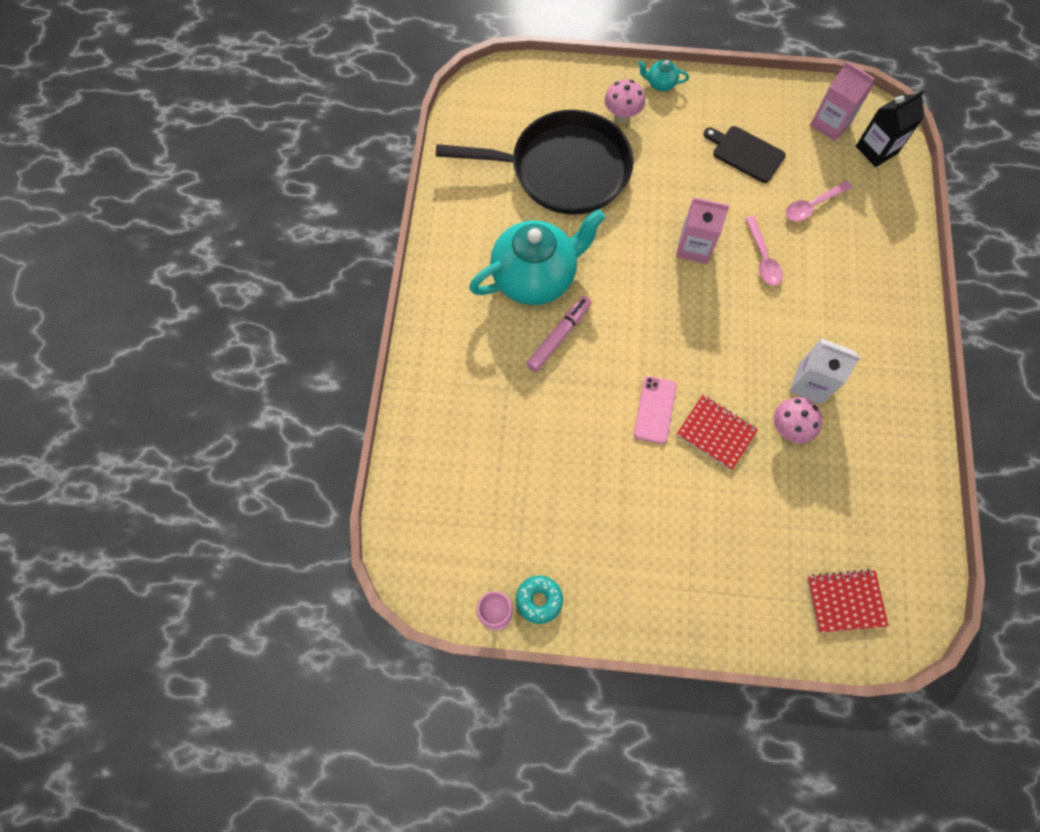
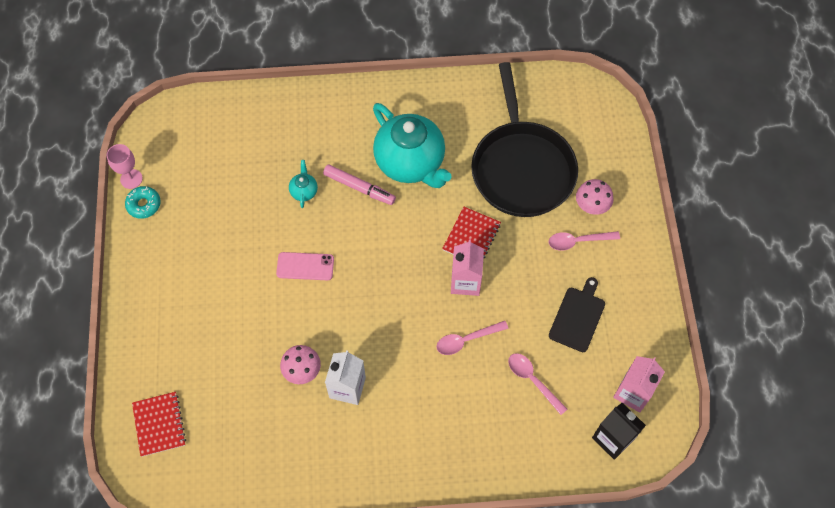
camera: 80 degrees right, 5 degrees down
turquoise teapot [638,60,689,91] -> turquoise teapot moved to [289,160,318,208]
red notebook [677,395,758,470] -> red notebook moved to [442,207,501,259]
none -> pink spoon [549,231,620,251]

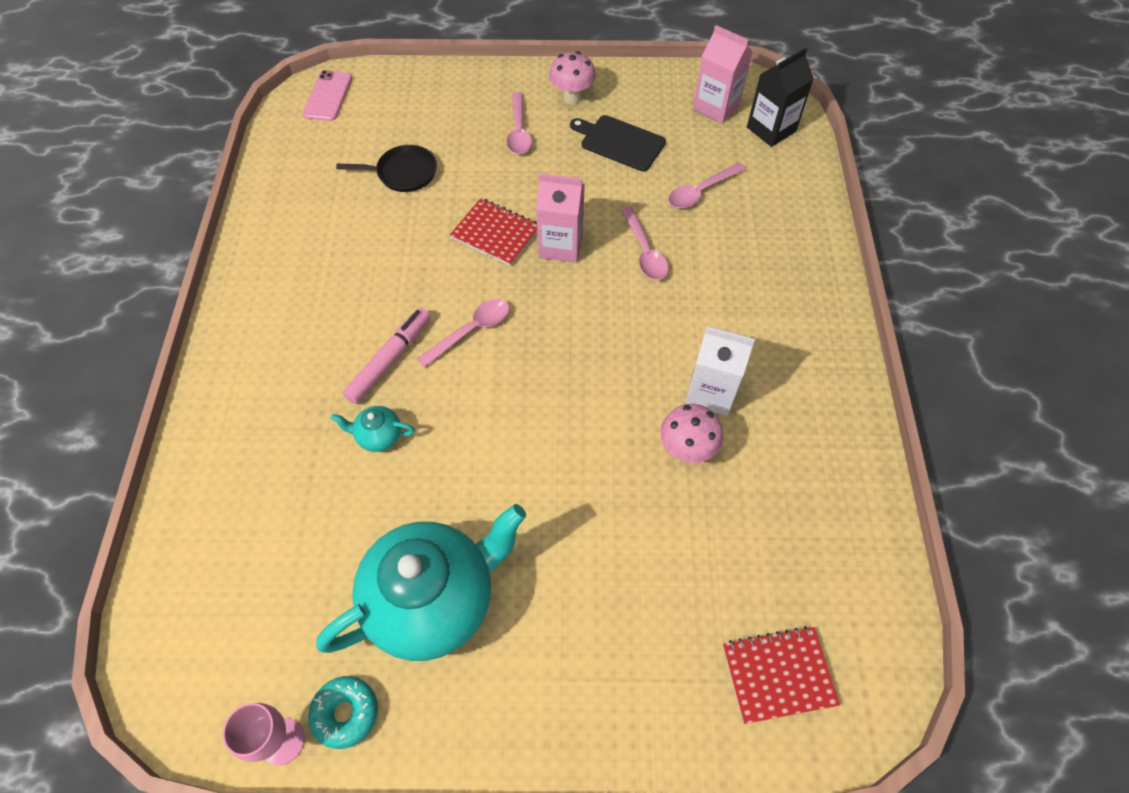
camera: 85 degrees left, 5 degrees down
pink phone [276,252,334,280] -> pink phone moved to [303,70,352,121]
turquoise teapot [373,103,452,188] -> turquoise teapot moved to [316,504,526,661]
black pan [471,62,578,217] -> black pan [336,145,437,192], size x0.42
pink mushroom [576,179,614,215] -> pink mushroom moved to [549,51,596,104]
none -> pink spoon [417,299,510,367]

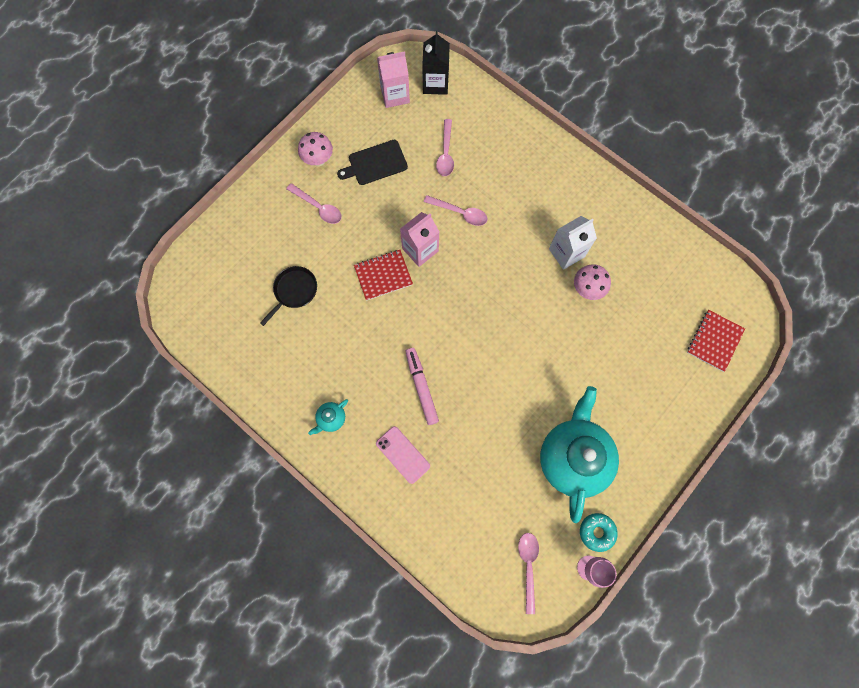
camera: 50 degrees left, 15 degrees up
pink phone [303,70,352,121] -> pink phone moved to [376,426,430,484]
turquoise teapot [331,406,415,452] -> turquoise teapot moved to [308,399,348,435]
pink spoon [417,299,510,367] -> pink spoon moved to [518,533,539,614]

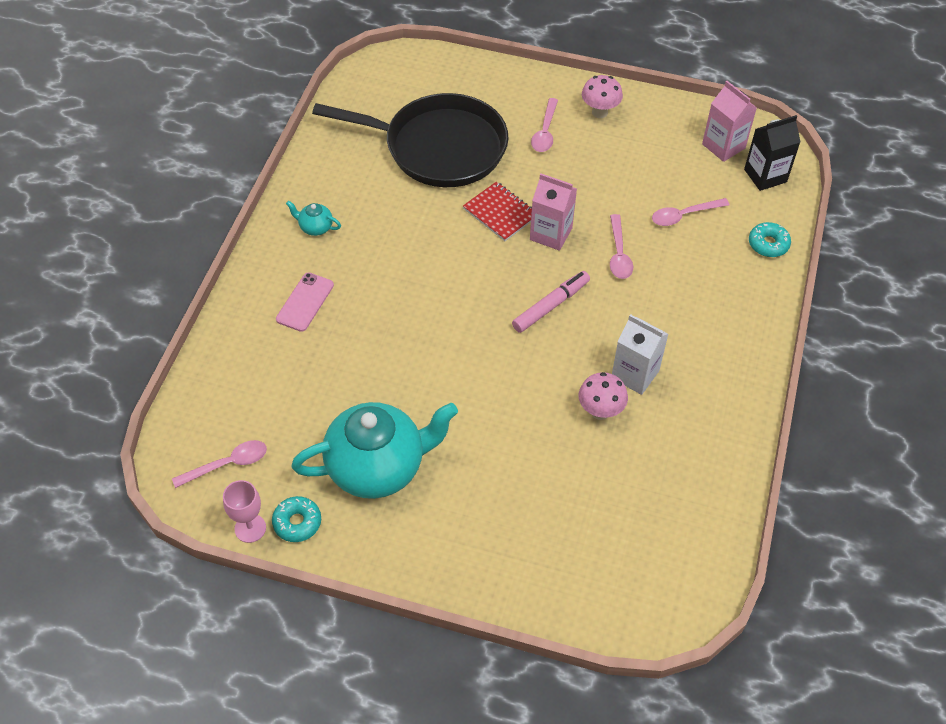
camera: 65 degrees right, 20 degrees down
black pan [260,266,317,326] -> black pan [312,93,509,187], size x2.36
black cutting board [337,140,408,185] -> none
pink marker [405,348,439,425] -> pink marker moved to [512,271,590,333]
red notebook [687,310,745,372] -> none
none -> turquoise donut [749,222,791,257]

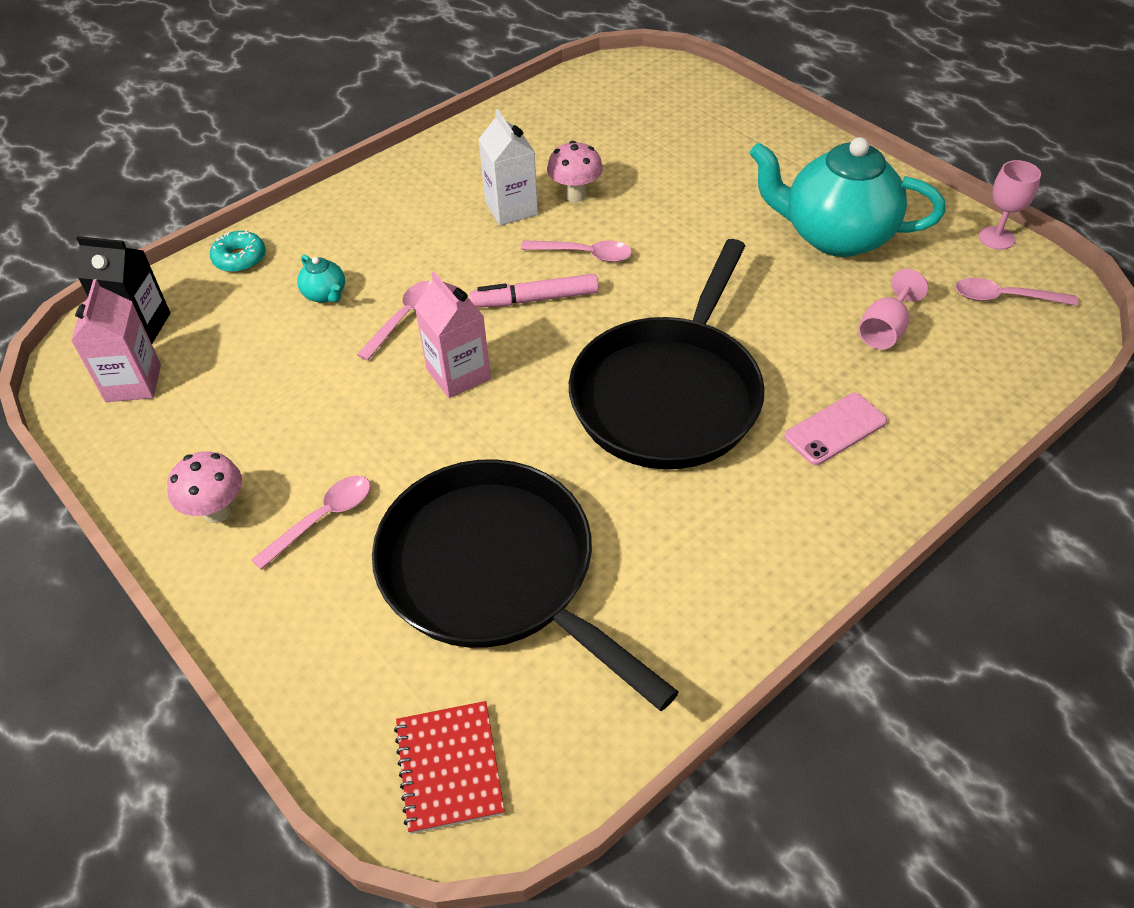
camera: 145 degrees left, 5 degrees down
turquoise donut [272,496,321,542] -> none
turquoise teapot [286,201,341,236] -> turquoise teapot moved to [297,255,345,303]
red notebook [463,182,532,241] -> red notebook moved to [394,701,505,834]
pink spoon [652,198,730,226] -> pink spoon moved to [521,240,632,262]
none -> black pan [569,239,765,469]
none -> pink goblet [858,269,928,350]

